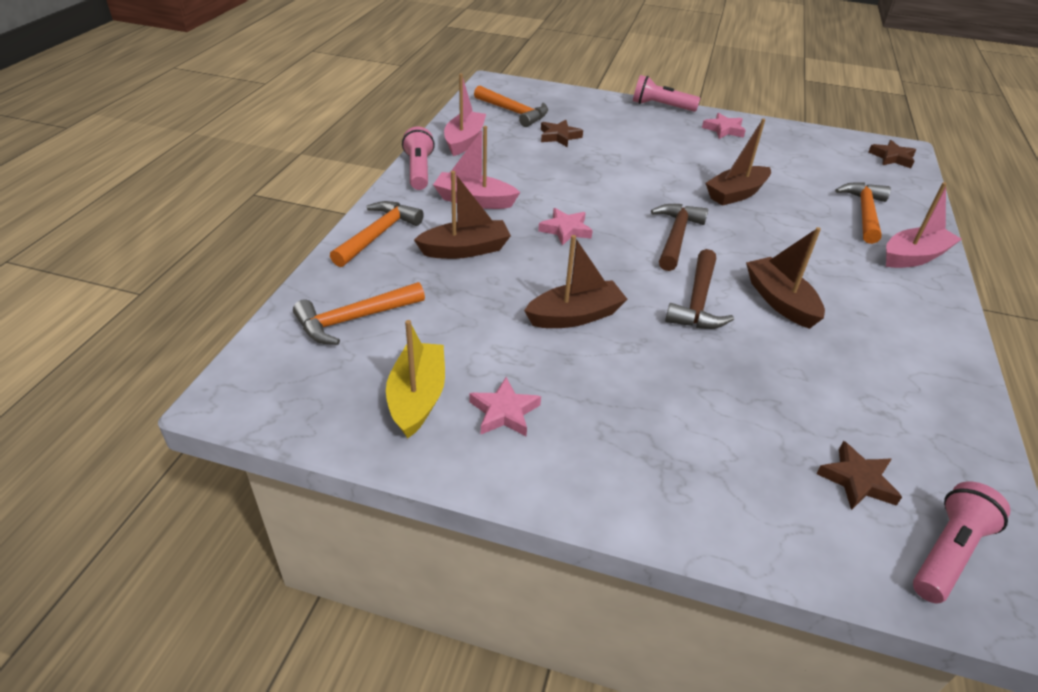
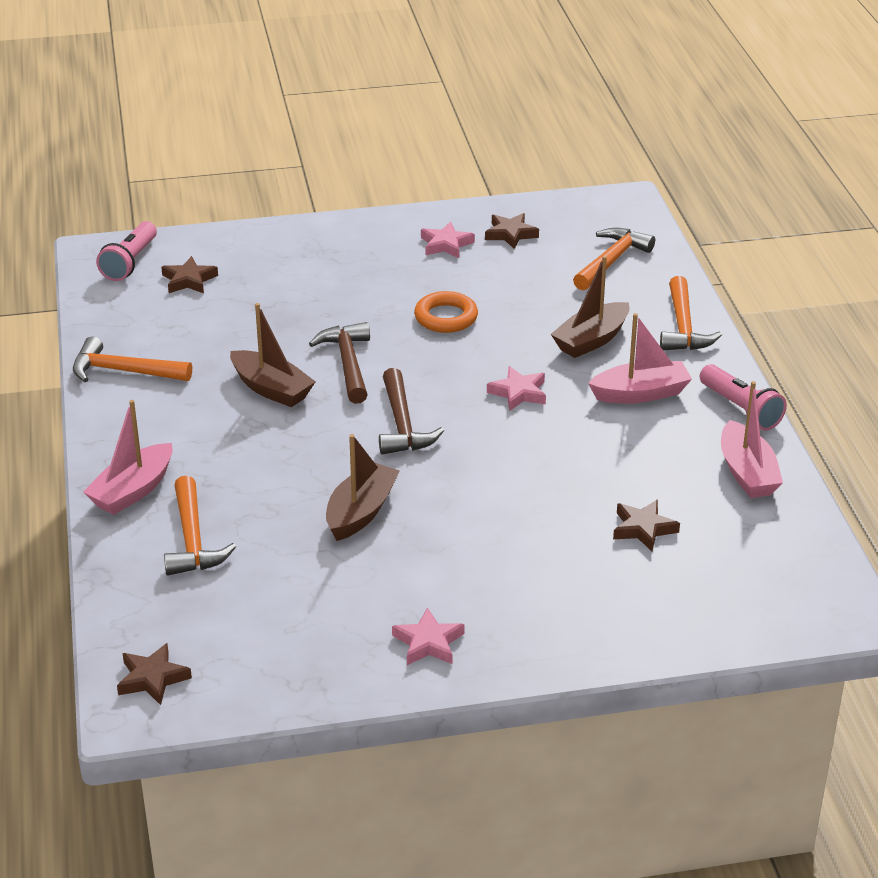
camera: 155 degrees right, 5 degrees down
yellow boat [386,320,445,438] -> brown star [485,213,539,249]
orange hammer [474,86,548,127] -> orange hammer moved to [73,337,192,382]
brown boat [524,235,627,328] -> orange ring [414,291,478,333]
pink flashlight [633,75,700,112] -> none

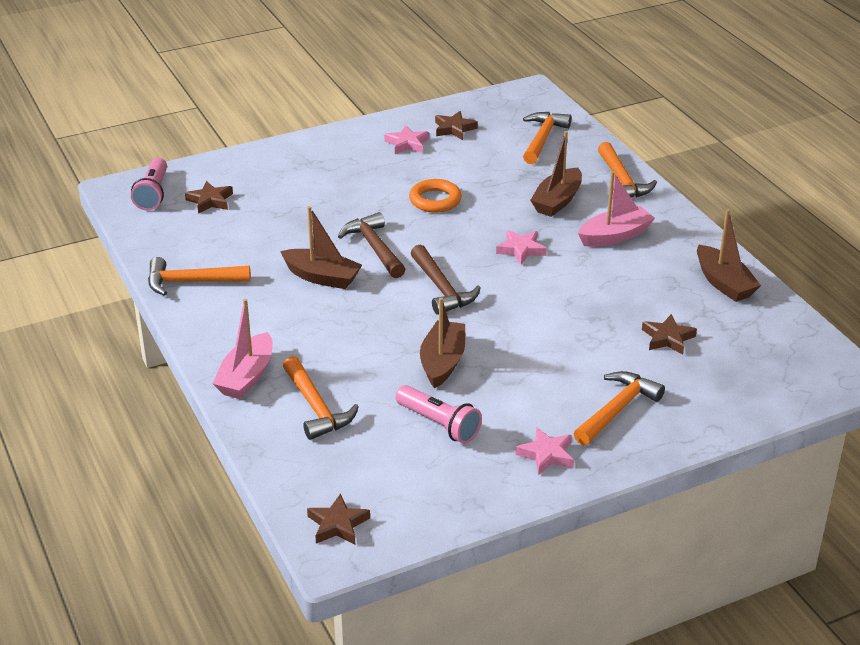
camera: 15 degrees left, 0 degrees up
pink flashlight [700,364,787,431] -> pink flashlight moved to [395,385,482,444]
pink boat [721,381,783,498] -> brown boat [697,209,761,302]
none -> orange hammer [574,371,665,446]

